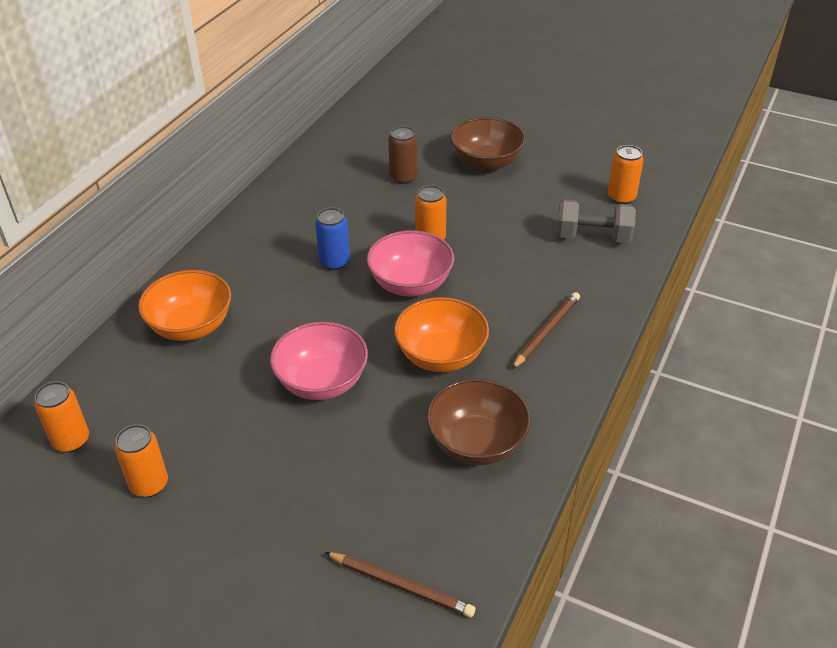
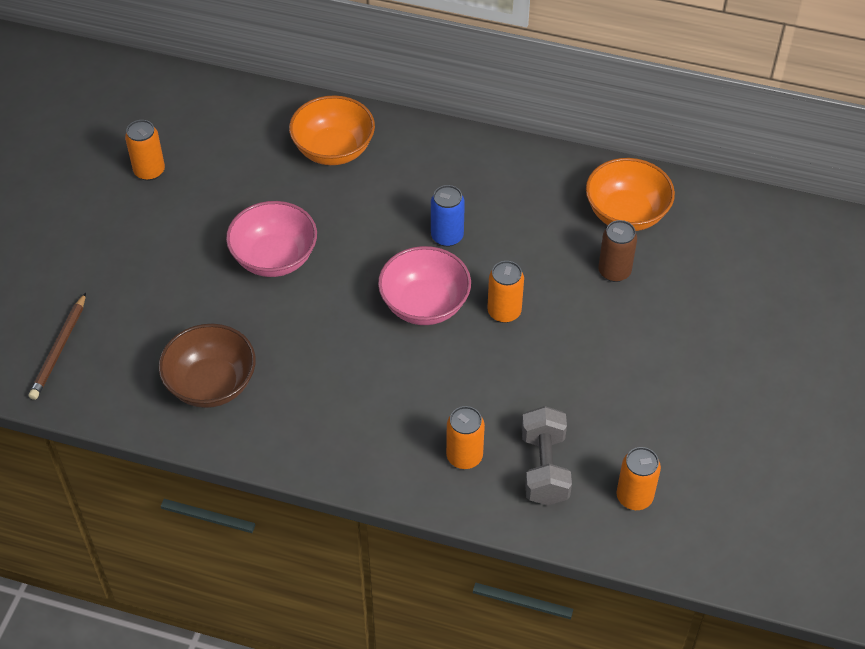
camera: 80 degrees right, 10 degrees up
orange can [34,381,89,453] -> orange can moved to [446,406,485,469]
orange bowl [394,297,489,372] -> orange bowl moved to [586,158,675,231]
brown bowl [450,117,526,171] -> none
brown pencil [512,292,580,369] -> none

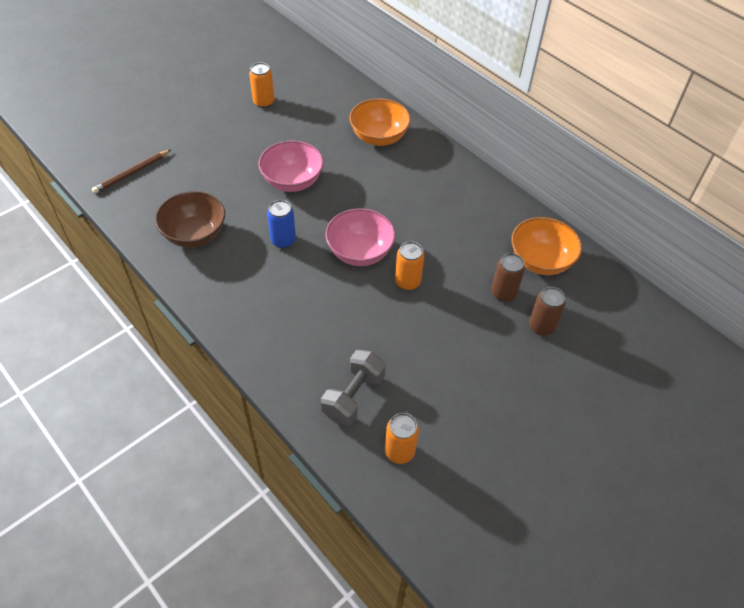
camera: 30 degrees right, 0 degrees up
blue can [431,185,465,247] -> blue can moved to [267,200,296,248]
orange can [446,406,485,469] -> none
none -> brown can [529,287,566,336]

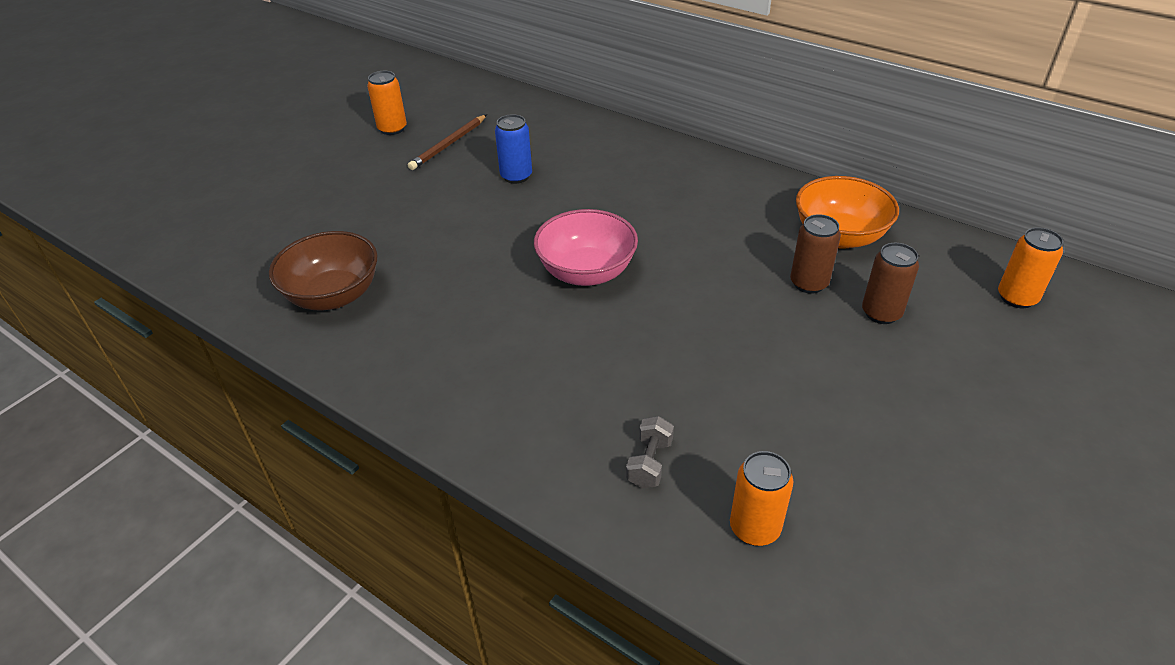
camera: 10 degrees left, 10 degrees down
brown pencil [92,150,171,194] -> brown pencil moved to [408,114,487,170]
pink bowl [258,141,324,192] -> none
blue can [267,200,296,248] -> blue can moved to [495,114,532,184]
grey dumbbell [321,350,386,426] -> grey dumbbell [626,416,674,488], size x0.58
orange bowl [349,98,411,146] -> none
orange can [395,242,424,290] -> orange can moved to [998,227,1064,308]

